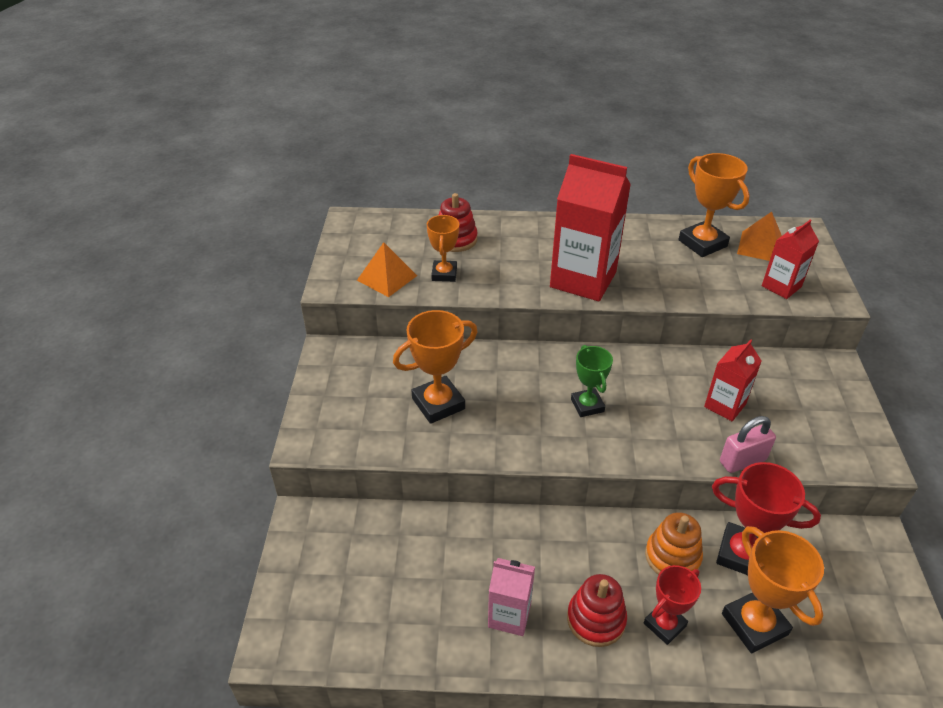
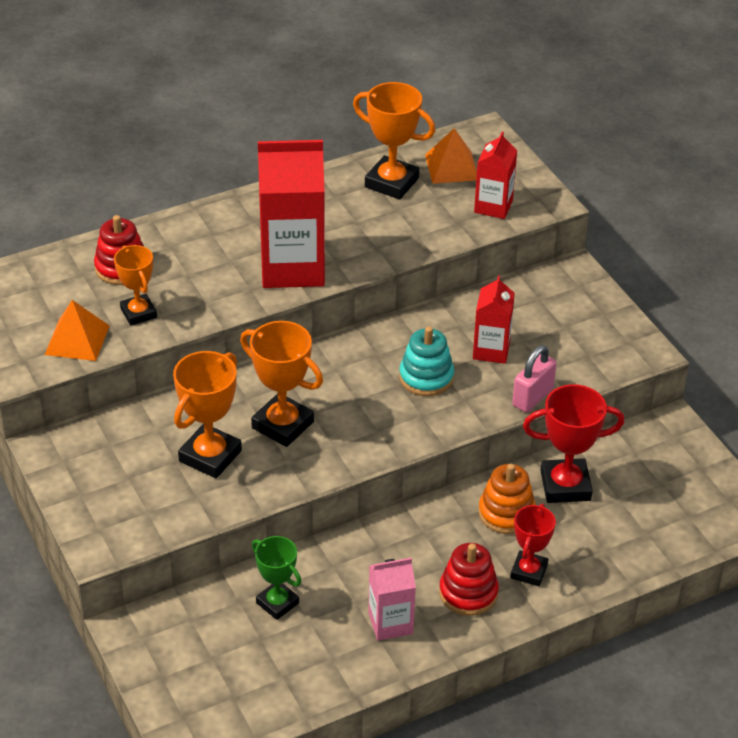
camera: 30 degrees left, 0 degrees up
green trophy [571,345,613,417] -> green trophy moved to [252,536,302,620]
orange trophy [722,526,824,653] -> orange trophy moved to [240,321,323,447]
none -> turquoise stacking toy [399,326,454,396]

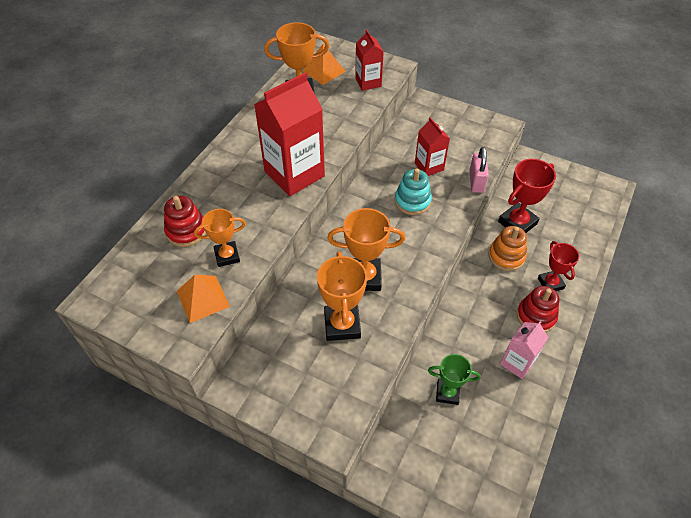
camera: 35 degrees left, 10 degrees up
orange trophy [114,245,157,326] -> orange trophy turned 45 degrees counterclockwise [194,209,246,267]

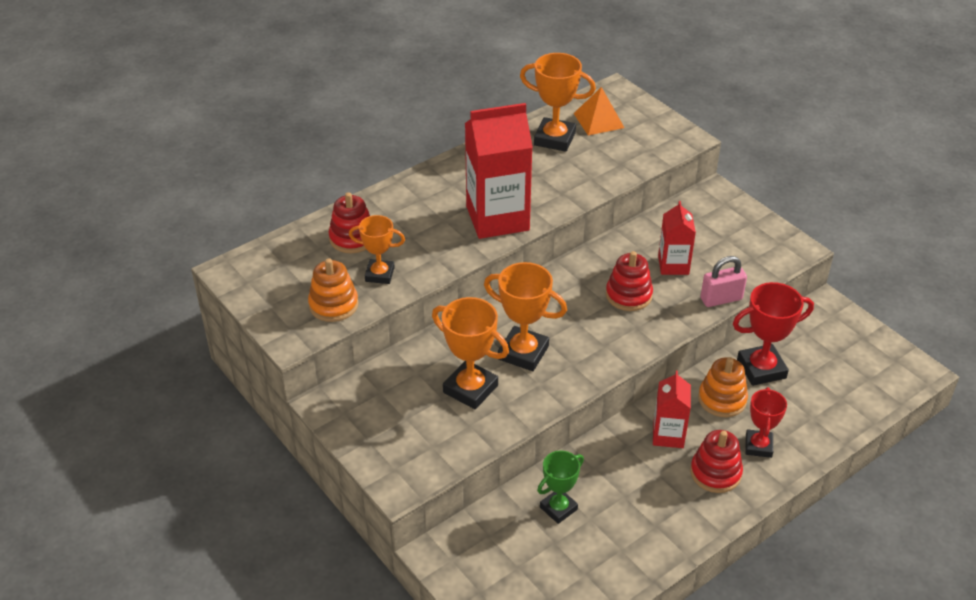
camera: 25 degrees right, 10 degrees down
orange pyramid [177,275,230,323] -> orange stacking toy [308,258,358,322]
orange trophy [317,251,367,341] -> orange trophy turned 75 degrees counterclockwise [432,297,509,409]
red carton [355,30,384,91] -> red carton moved to [653,371,691,448]
turquoise stacking toy [395,168,432,215] -> red stacking toy [606,251,653,311]
green trophy [428,354,480,405] -> green trophy turned 75 degrees counterclockwise [537,450,584,524]
pink padlock [469,147,489,193] -> pink padlock turned 45 degrees clockwise [701,256,747,307]
pink carton [500,321,549,379] -> none

